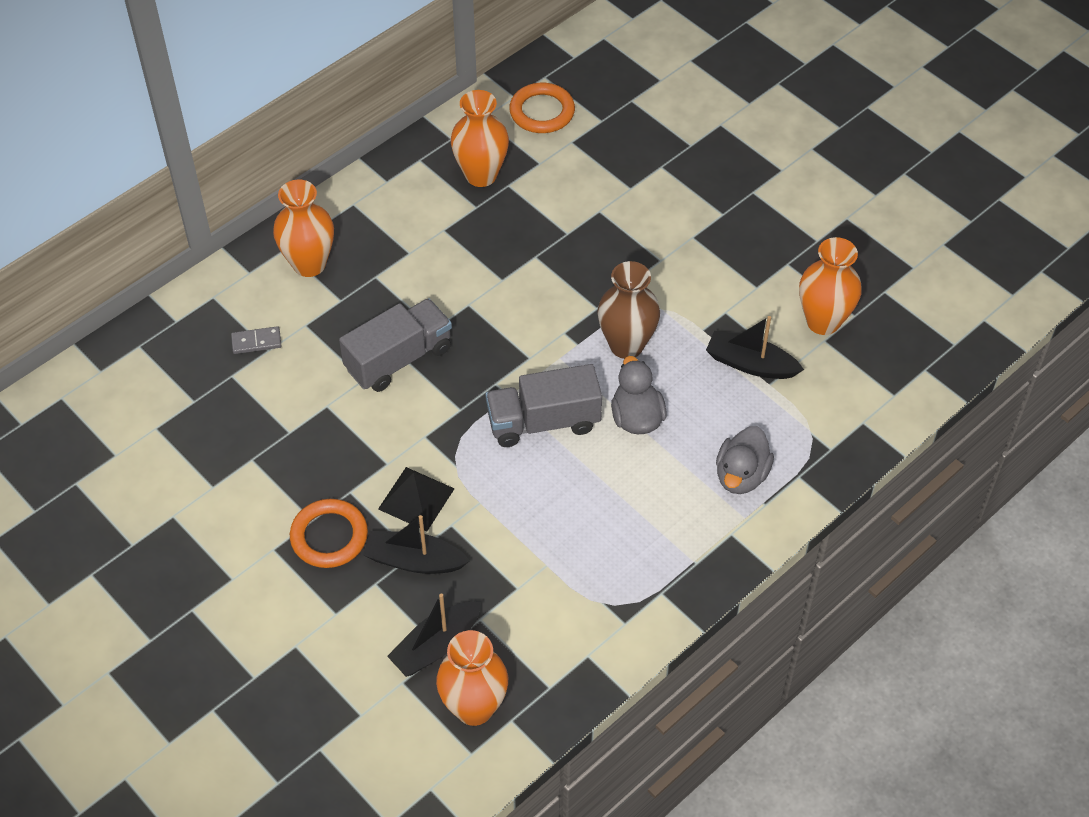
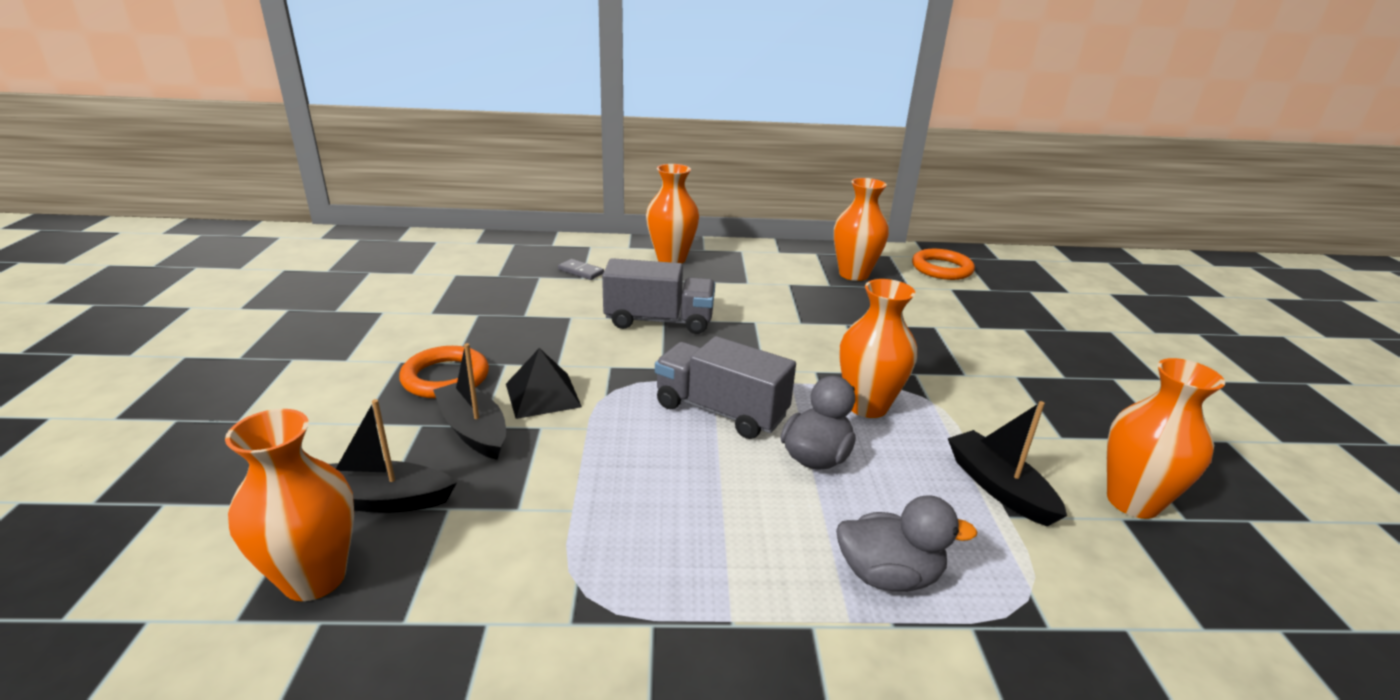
camera: 40 degrees right, 25 degrees down
brown vase [597,261,660,359] -> orange vase [840,279,917,418]
grey duck [716,426,774,494] -> grey duck turned 150 degrees counterclockwise [836,495,977,592]

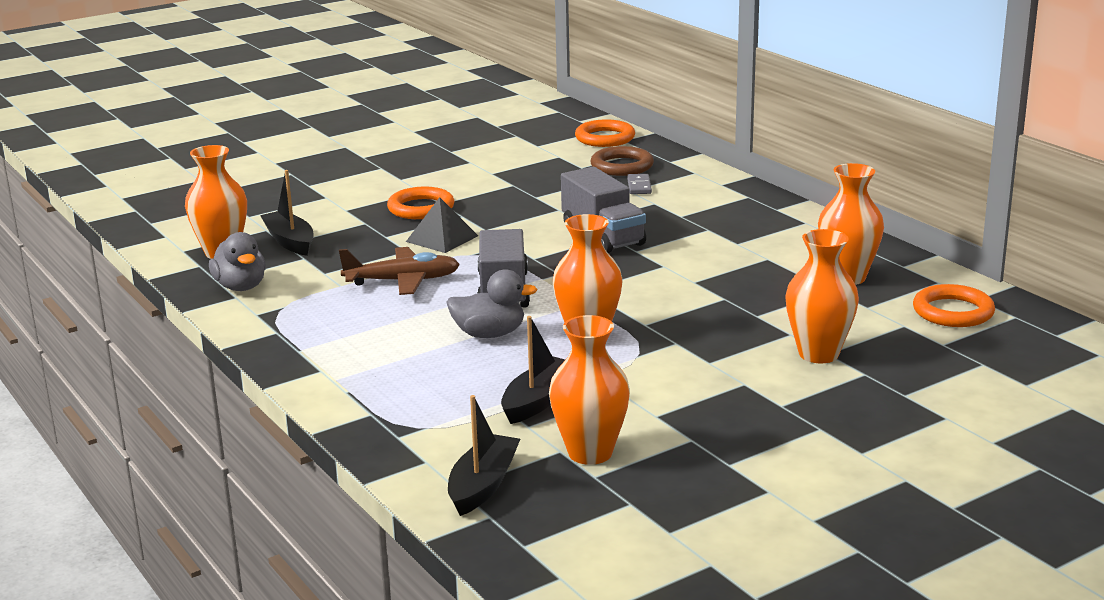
camera: 60 degrees right, 5 degrees down
black boat [433,343,506,460] -> black boat moved to [448,395,520,516]
orange vase [646,164,699,263] -> orange vase moved to [785,229,859,364]
grey duck [836,495,977,592] -> grey duck moved to [209,232,266,291]
none -> brown plane [339,247,460,295]
none -> orange ring [575,119,635,147]
none -> brown ring [590,146,654,176]

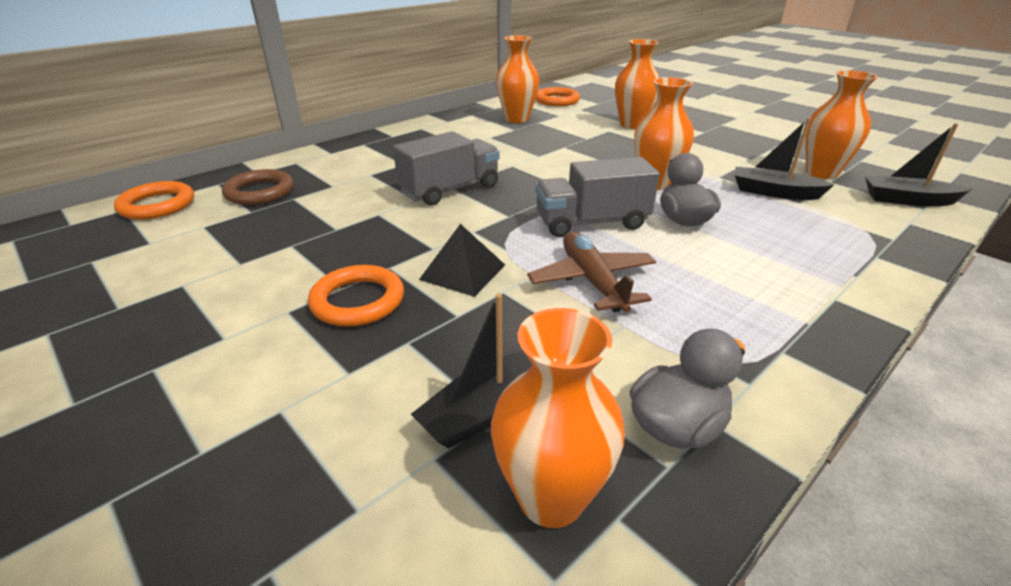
camera: 100 degrees left, 10 degrees up
grey domino [627,174,652,194] -> none

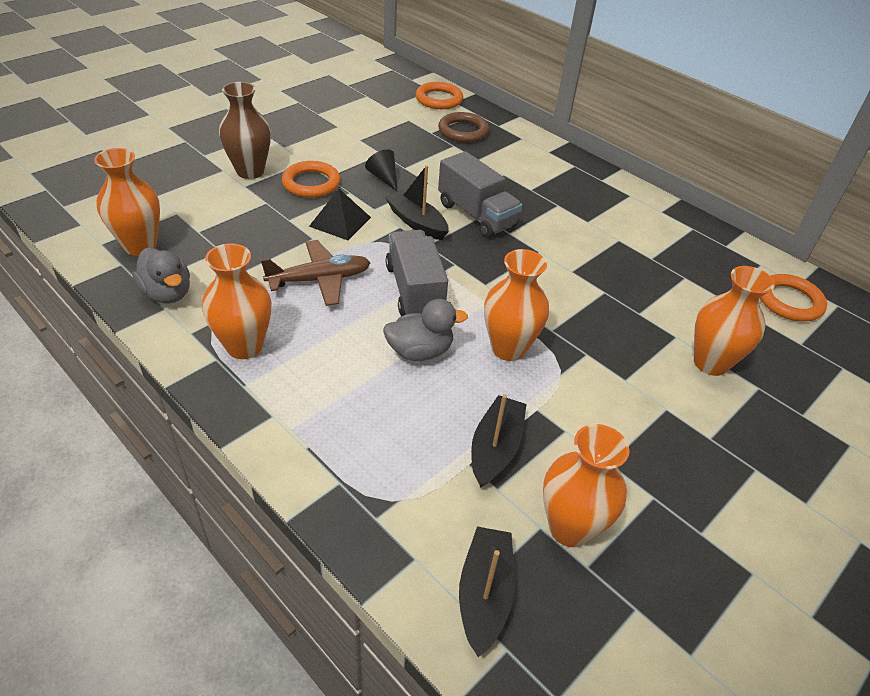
camera: 85 degrees right, 10 degrees up
black boat [411,293,532,448] -> black boat moved to [385,165,449,240]
orange vase [496,35,539,123] -> orange vase moved to [202,244,271,359]
none -> brown vase [219,82,271,179]
none -> black cone [365,149,397,191]

